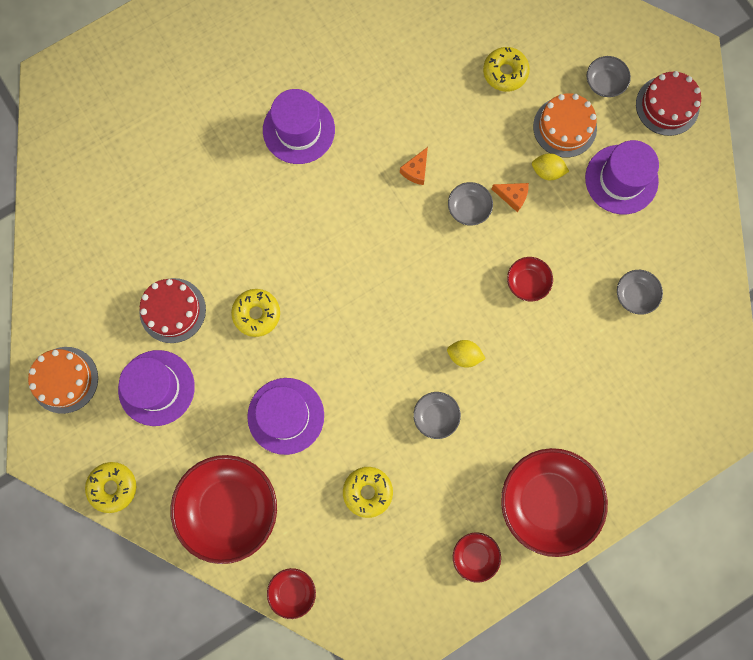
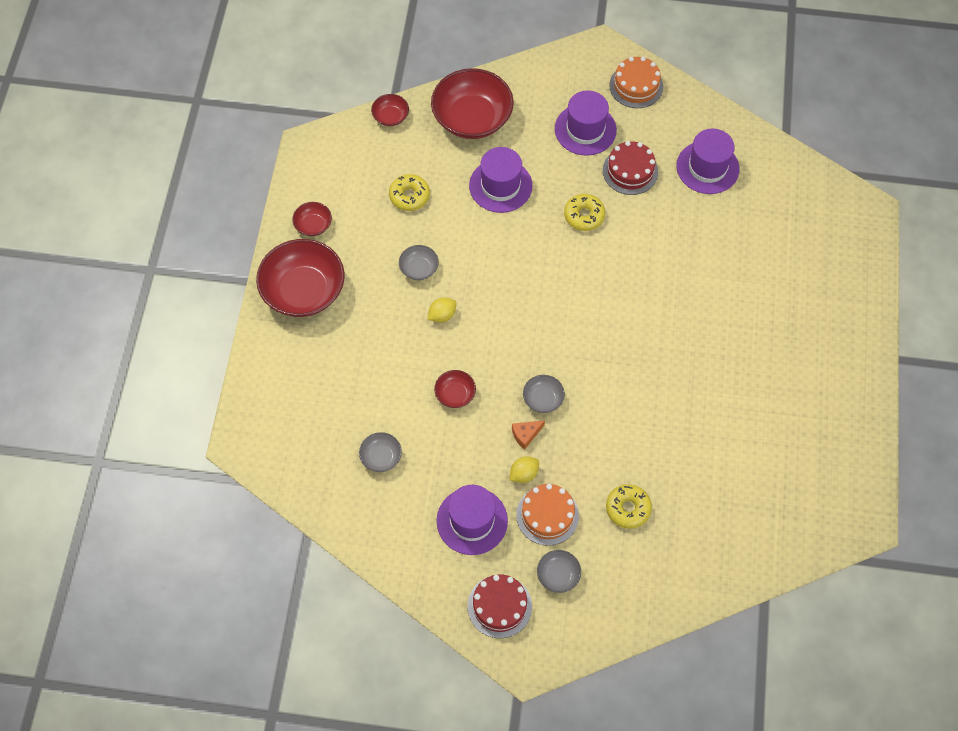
camera: 130 degrees right, 15 degrees down
yellow donut [85,462,136,513] -> none
purple hat [263,89,335,164] -> purple hat moved to [676,129,740,194]
orange cheese [400,147,428,185] -> none

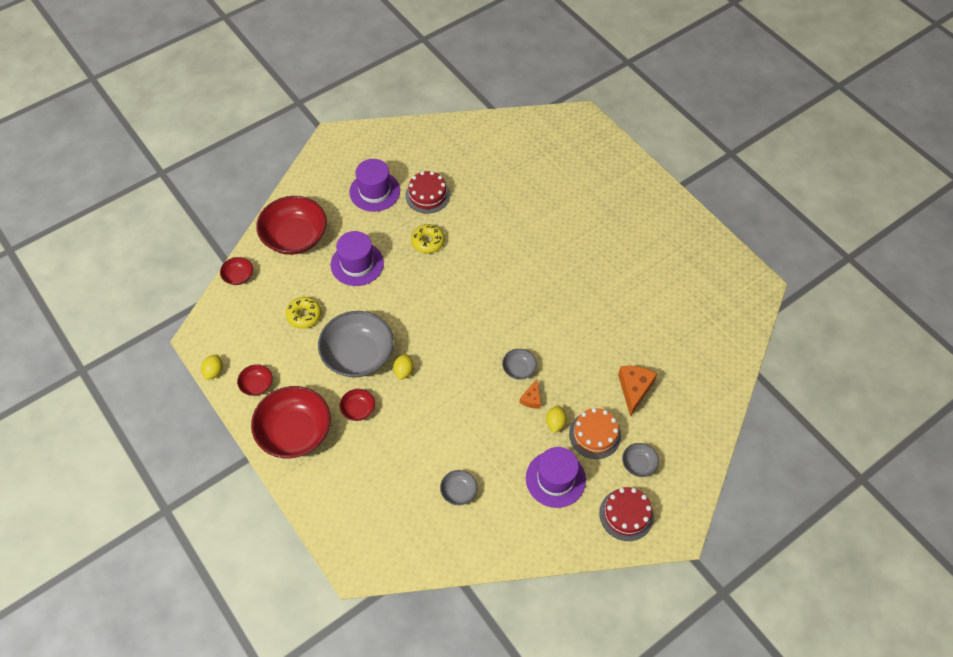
camera: 45 degrees left, 5 degrees down
grey bowl [399,245,439,280] -> grey bowl [318,311,394,377], size x2.17
red bowl [434,370,476,408] -> red bowl moved to [340,389,375,421]
yellow donut [606,484,652,529] -> orange cheese [618,366,658,417]
orange cake [609,57,663,108] -> none
purple hat [676,129,740,194] -> none
none -> yellow lemon [201,354,223,380]

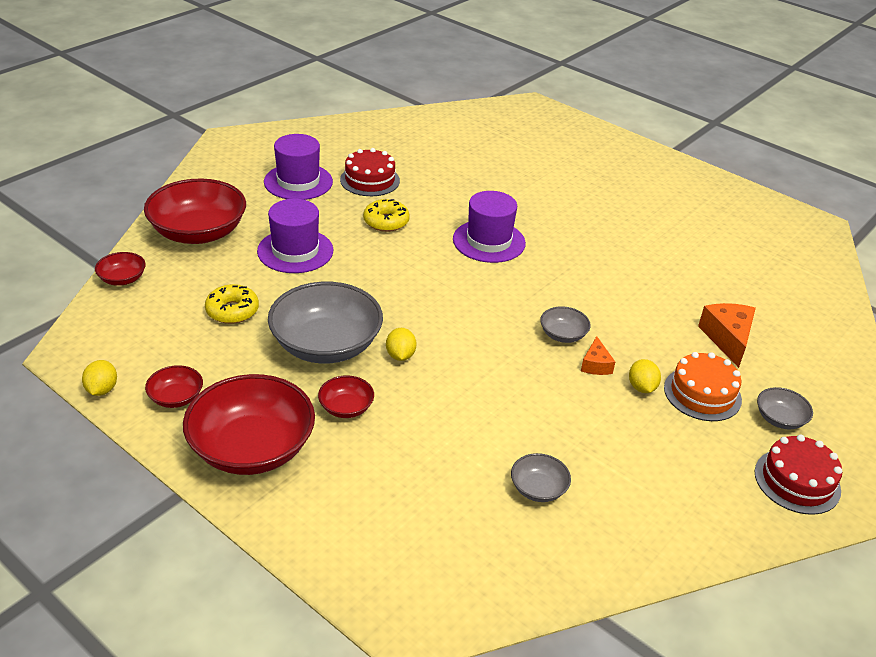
camera: 15 degrees left, 20 degrees down
purple hat [526,447,586,508] -> purple hat moved to [453,191,526,263]

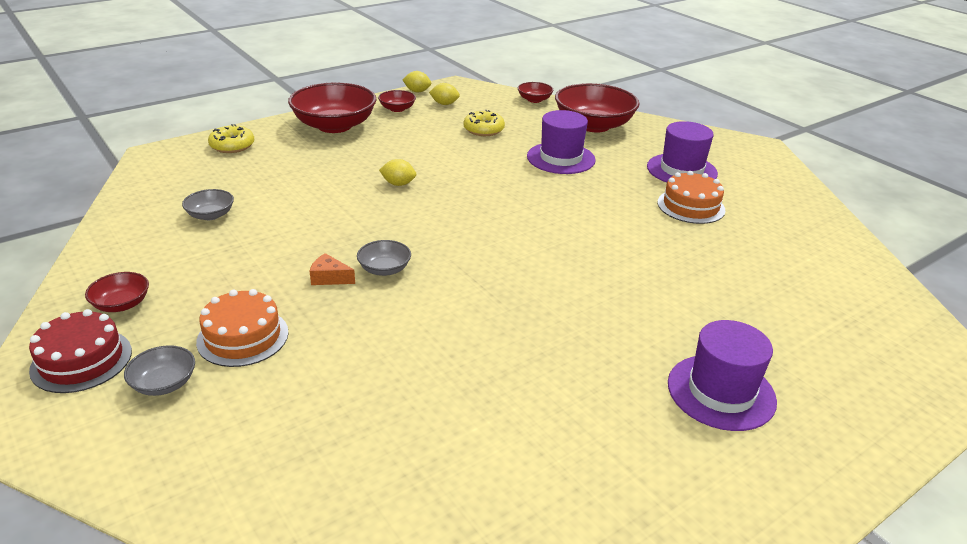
camera: 105 degrees right, 5 degrees down
grey bowl [268,282,383,364] -> none
red bowl [318,376,374,418] -> red bowl moved to [85,272,149,312]
red cake [340,148,400,196] -> orange cake [658,171,726,224]
yellow donut [363,199,410,232] -> yellow donut moved to [208,124,254,153]
purple hat [453,191,526,263] -> purple hat moved to [668,320,777,431]
yellow lemon [629,359,661,393] -> yellow lemon moved to [429,83,460,105]
orange cheese [698,303,756,368] -> none

